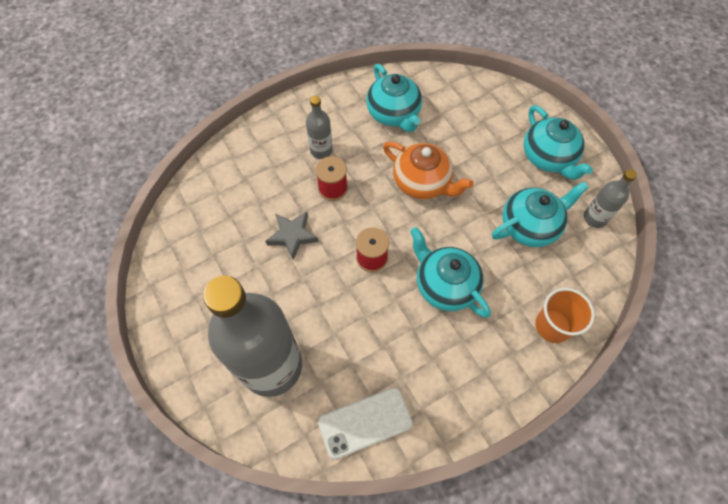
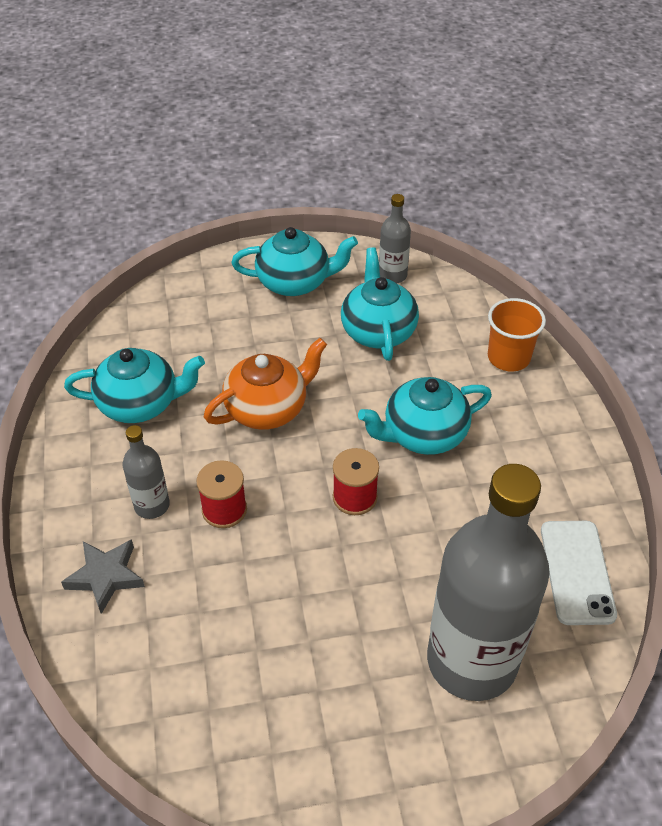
camera: 70 degrees left, 15 degrees down
grey star [265,212,319,260] -> grey star moved to [61,539,145,614]

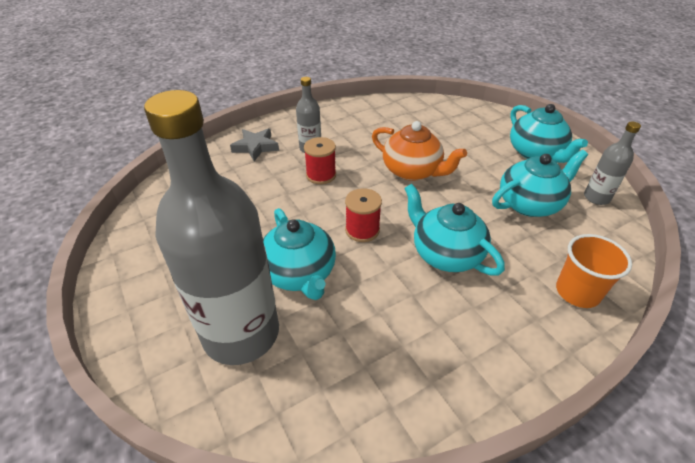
camera: 70 degrees right, 5 degrees down
turquoise teapot [64,348,205,423] -> turquoise teapot moved to [263,208,336,300]
white phone [541,521,617,625] -> none

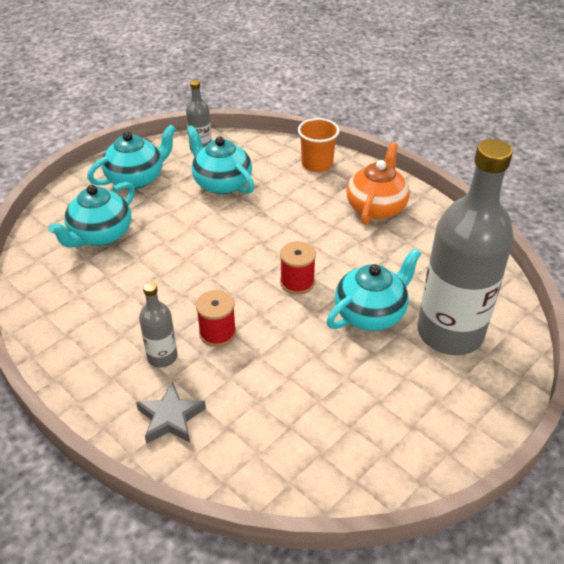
camera: 105 degrees left, 0 degrees up
orange teapot [372,121,467,181] -> orange teapot moved to [346,142,410,225]
turquoise teapot [404,184,505,276] -> turquoise teapot moved to [48,182,135,248]

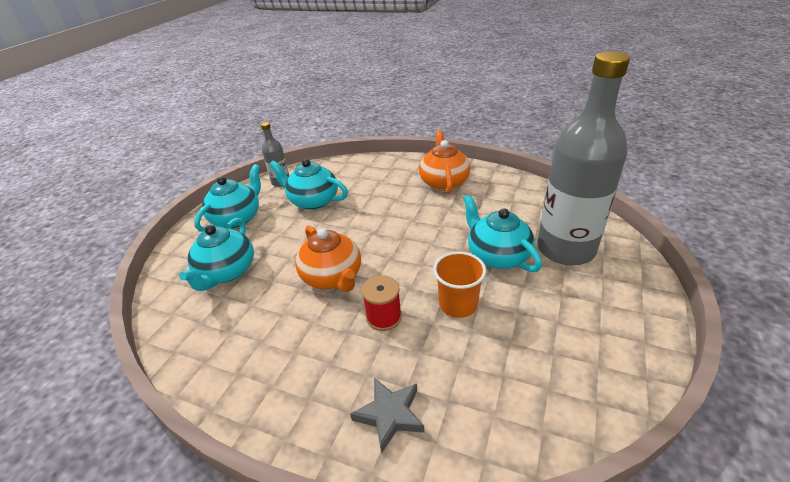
camera: 20 degrees left, 5 degrees down
grey bottle [139,282,177,368] -> none
red spool [280,241,316,295] -> none
orange cup [298,118,339,172] -> orange cup moved to [433,252,486,318]
turquoise teapot [327,248,421,331] -> turquoise teapot turned 60 degrees counterclockwise [463,195,542,272]
none -> orange teapot [295,226,361,292]

